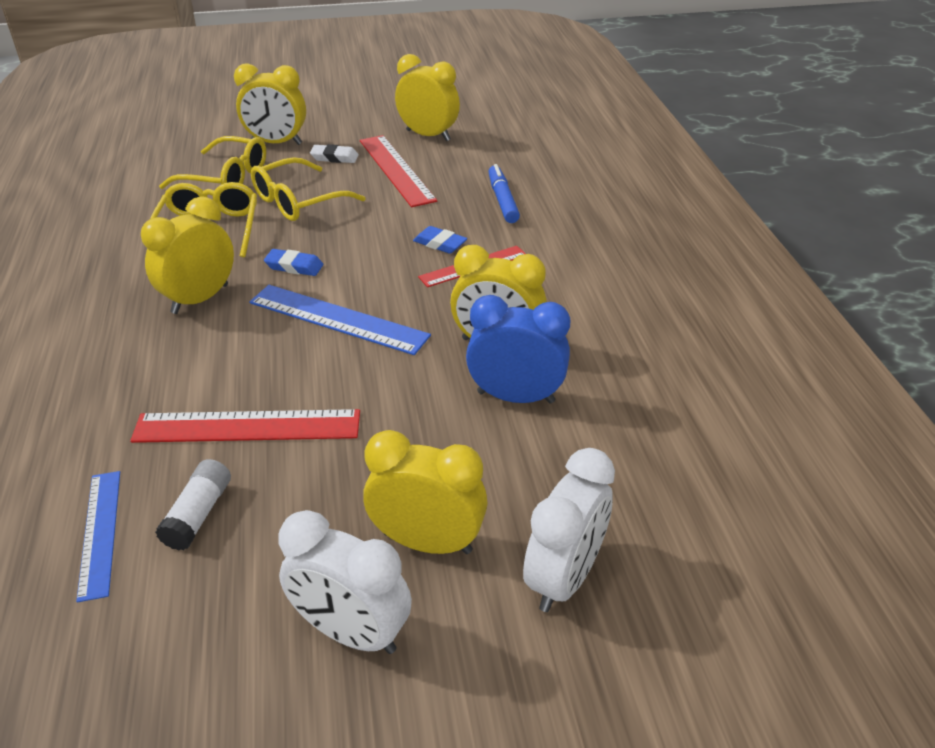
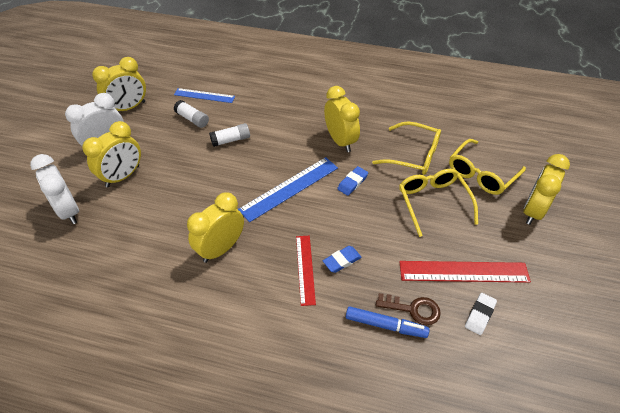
camera: 115 degrees right, 10 degrees up
red ruler [130,409,360,443] -> white glue stick [209,123,250,147]
white eraser [310,144,359,163] -> white eraser moved to [465,293,497,335]
yellow clock [395,54,460,141] -> yellow clock moved to [92,57,146,111]
blue clock [466,295,570,404] -> none
none -> brown key [376,293,441,325]

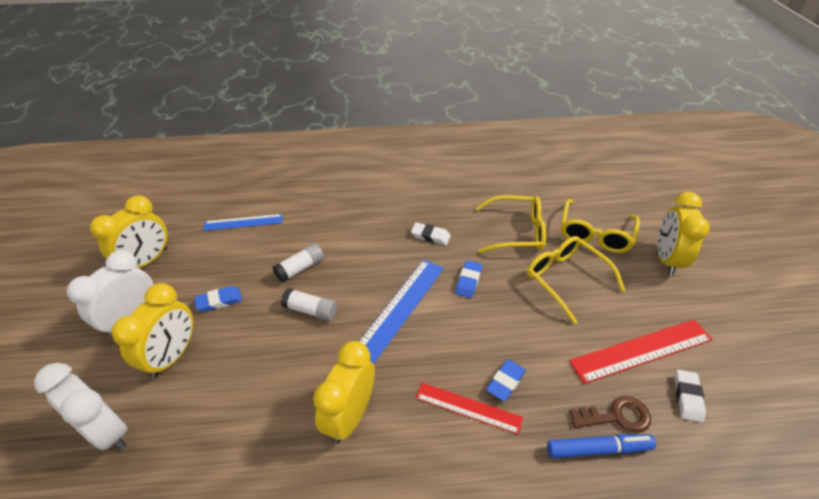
camera: 20 degrees left, 5 degrees down
white glue stick [174,100,209,128] -> white glue stick moved to [281,288,337,321]
red ruler [296,236,316,306] -> red ruler turned 45 degrees counterclockwise [416,382,523,435]
yellow clock [324,86,360,152] -> white eraser [411,222,451,245]
none -> blue eraser [194,286,242,312]

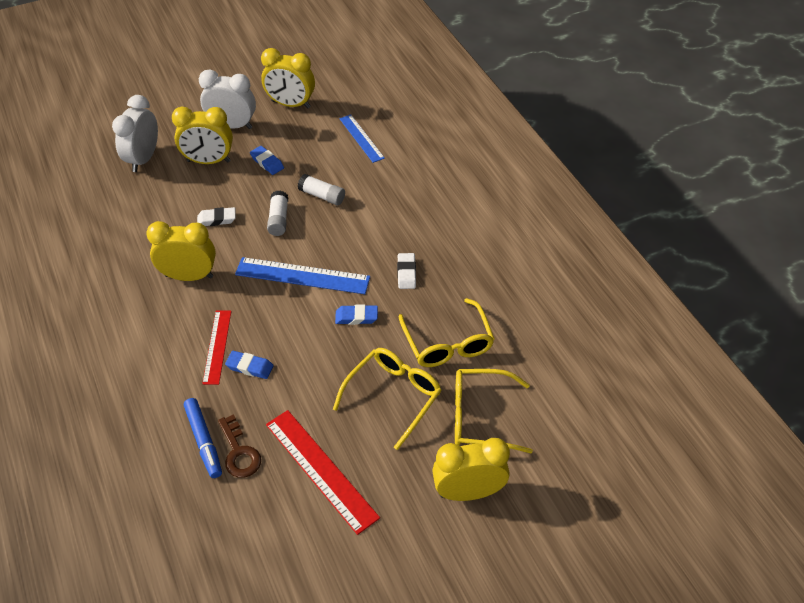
camera: 70 degrees right, 5 degrees up
white eraser [675,370,706,423] -> white eraser moved to [197,207,236,226]

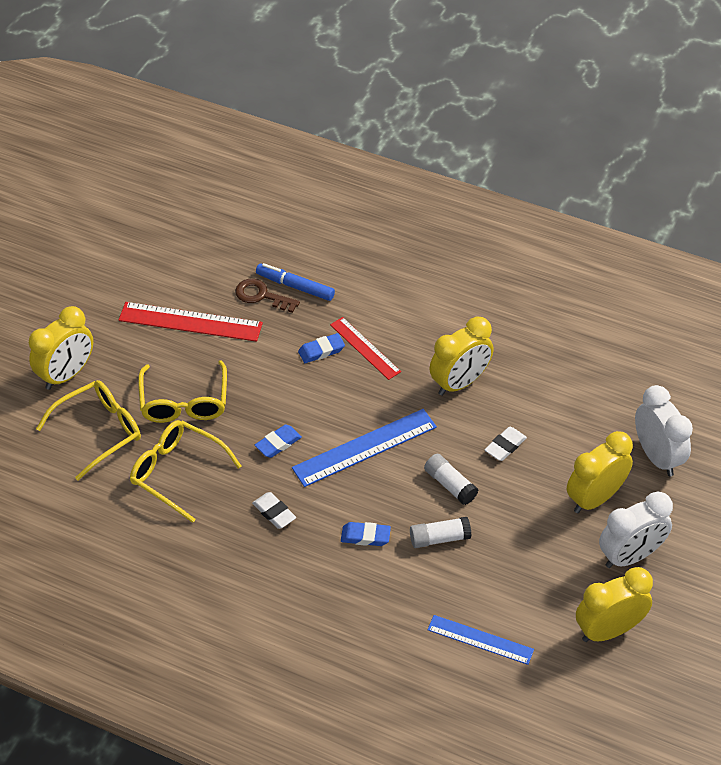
camera: 140 degrees right, 0 degrees up
blue eraser [250,146,284,175] -> blue eraser moved to [341,522,391,546]

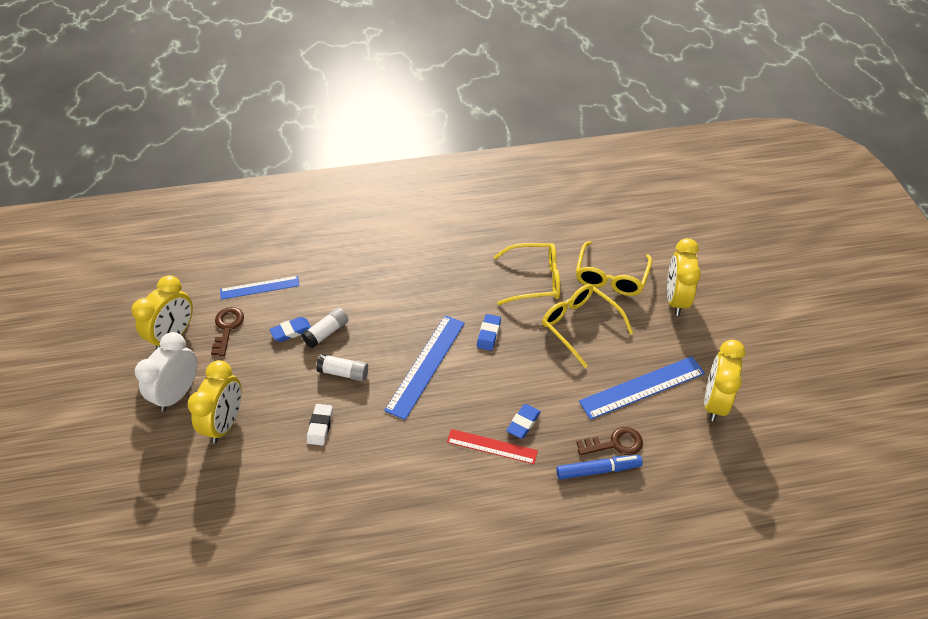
camera: 145 degrees right, 0 degrees up
red ruler [119,302,263,342] -> blue ruler [579,356,705,420]
white eraser [252,492,296,529] -> none
blue eraser [341,522,391,546] -> blue eraser moved to [270,317,311,342]
yellow clock [429,317,493,396] -> yellow clock moved to [704,340,745,422]
white clock [635,385,693,476] -> none
none -> brown key [211,307,244,356]

